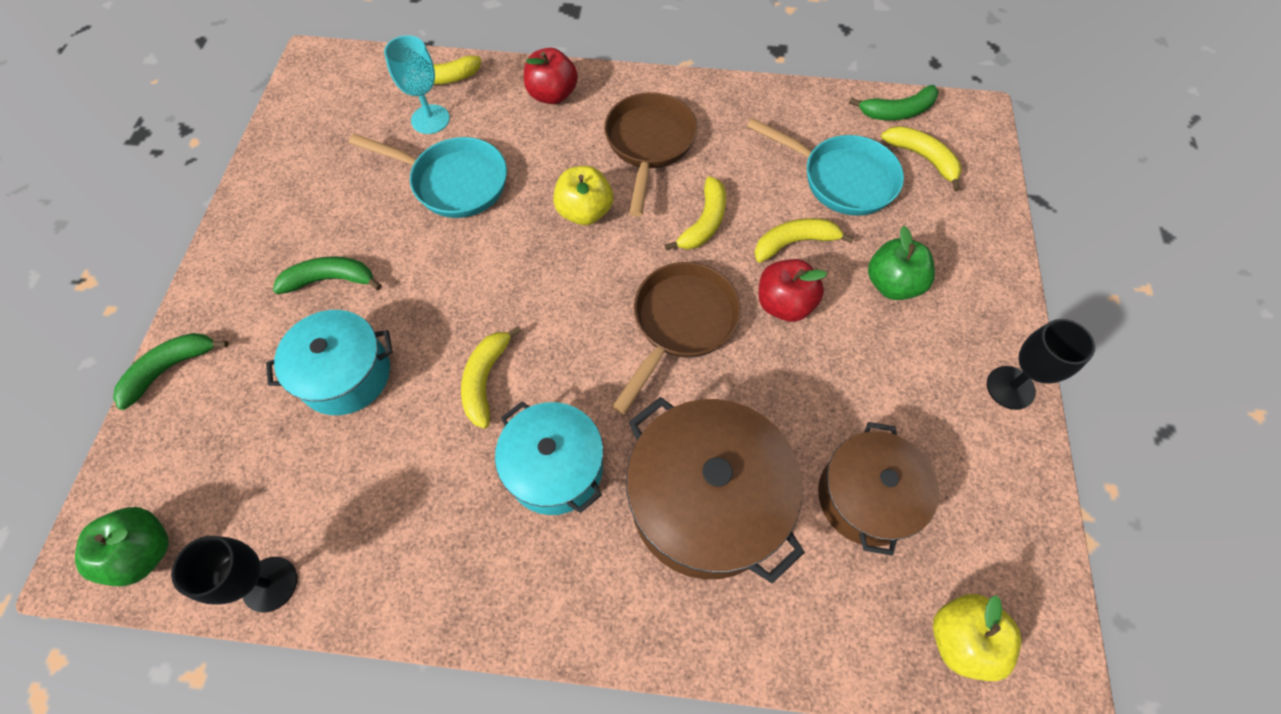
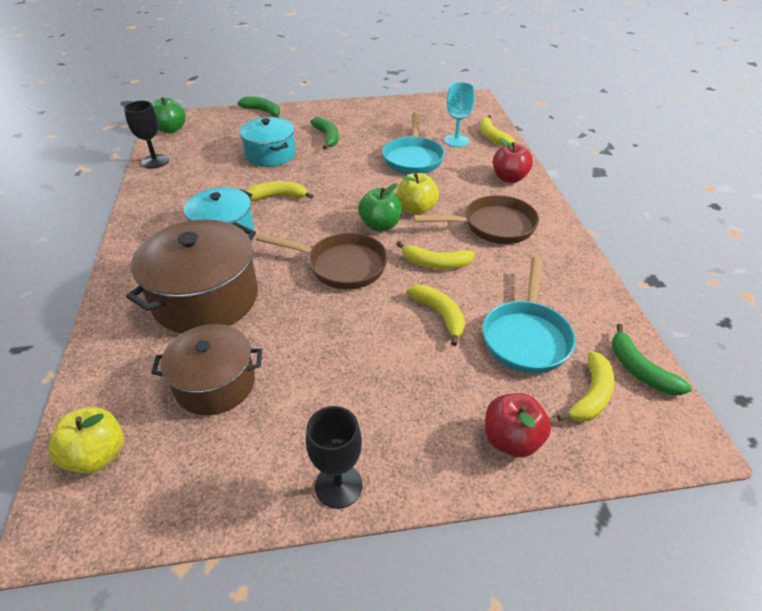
camera: 75 degrees right, 20 degrees down
red apple [759,259,827,322] -> red apple moved to [485,393,551,458]
green apple [868,226,935,300] -> green apple moved to [358,183,402,231]

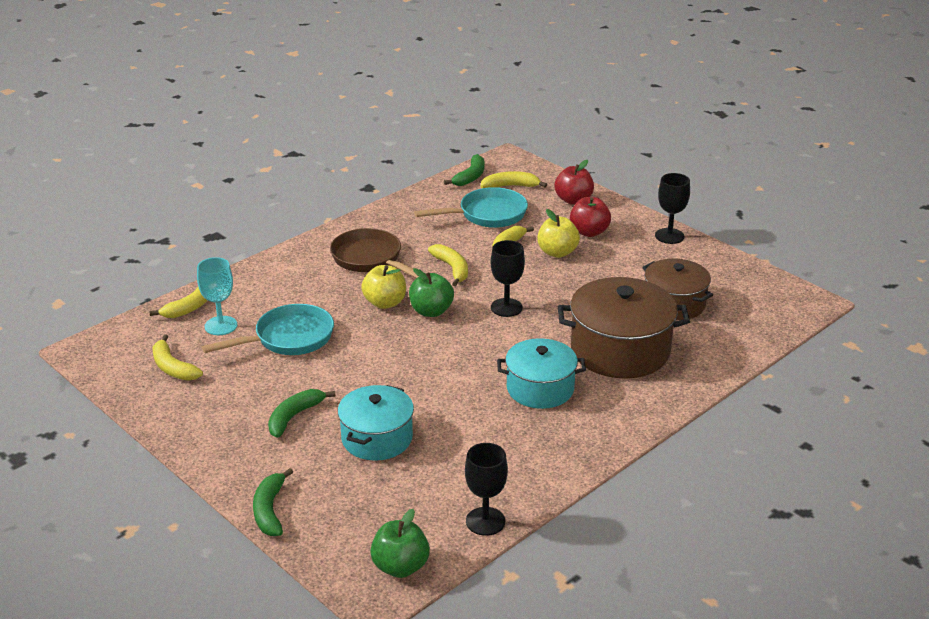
camera: 125 degrees left, 10 degrees down
yellow apple [49,407,124,474] -> yellow apple moved to [537,209,580,258]
yellow banana [246,181,314,201] -> yellow banana moved to [152,334,203,381]
brown pan [256,233,388,289] -> black goblet [490,240,525,317]
red apple [493,138,533,183] -> red apple moved to [570,197,611,237]

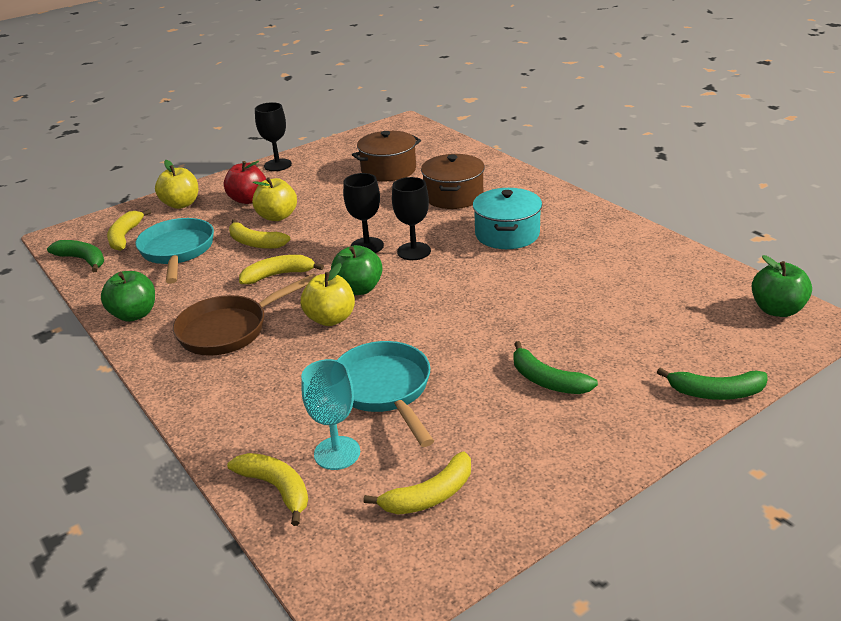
camera: 80 degrees left, 0 degrees up
turquoise pot [338,385,414,461] -> none
black goblet [465,443,508,536] -> black goblet moved to [392,177,431,260]
red apple [554,160,594,205] -> yellow apple [155,160,198,209]
brown pot [558,277,690,379] -> brown pot [421,154,485,209], size x0.65
none -> green apple [101,271,155,322]

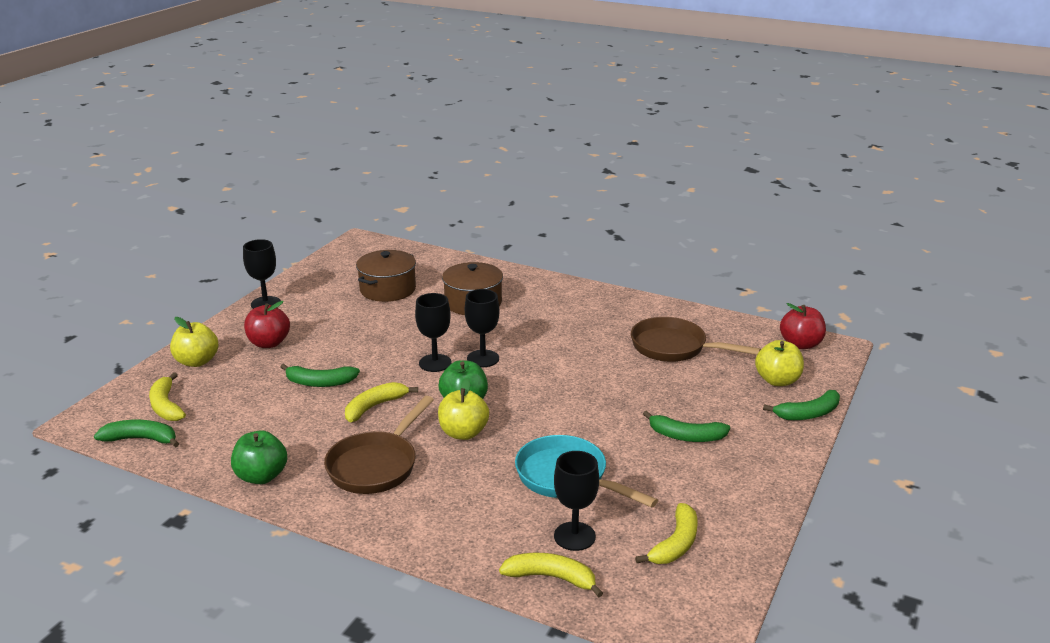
camera: 30 degrees left, 5 degrees down
turquoise pan [135,218,214,284] -> none
yellow banana [229,219,290,249] -> green banana [281,364,360,387]
yellow apple [252,177,297,221] -> yellow apple moved to [755,340,804,386]
turquoise goblet [301,359,360,470] -> black goblet [554,451,599,551]
turquoise pot [473,188,542,249] -> none
green apple [751,255,812,317] -> red apple [780,303,826,349]
none -> brown pan [631,317,761,362]

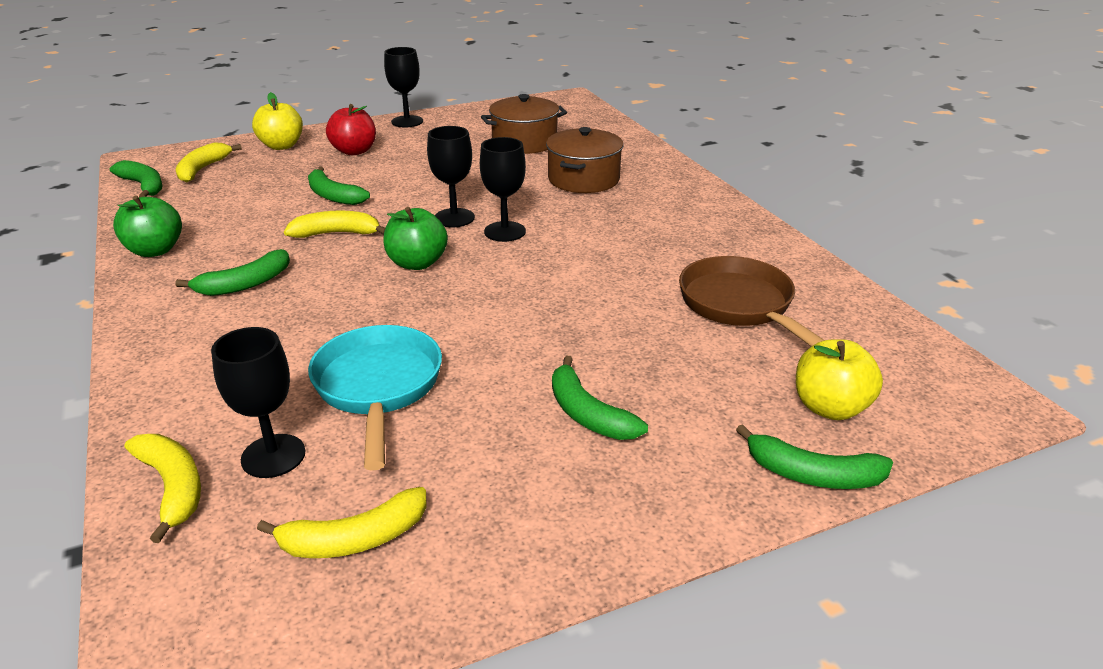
camera: 40 degrees right, 5 degrees up
brown pan [324,396,434,494] -> green banana [175,249,290,296]
yellow apple [438,378,489,440] -> none
red apple [780,303,826,349] -> none

